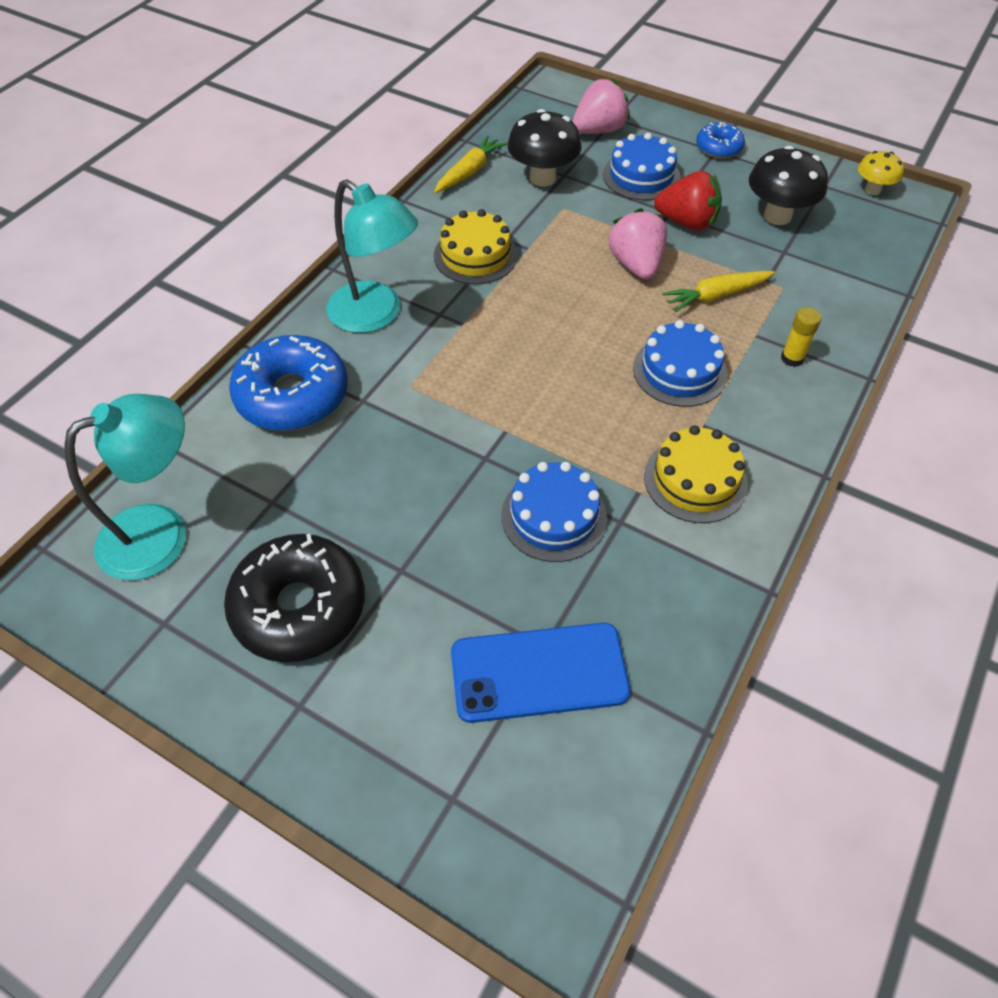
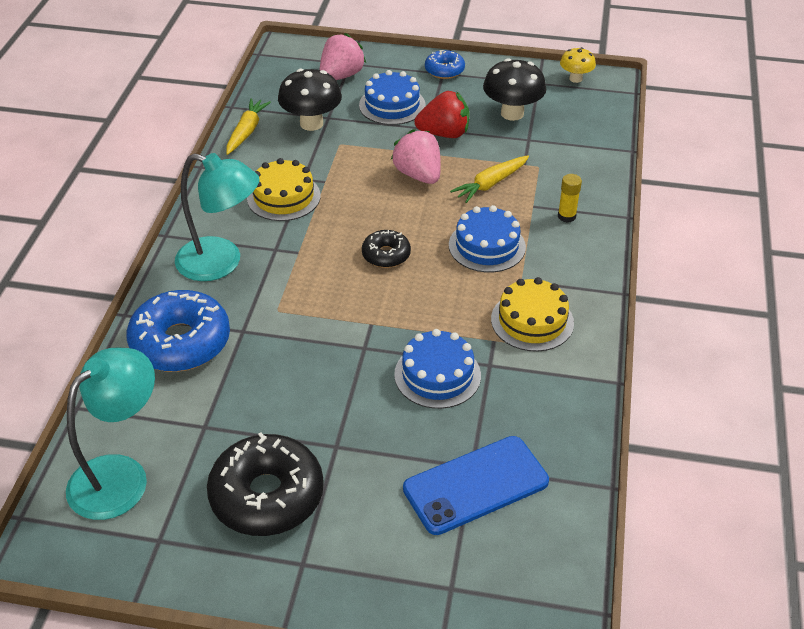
camera: 20 degrees left, 10 degrees down
none -> black donut [362,230,411,268]

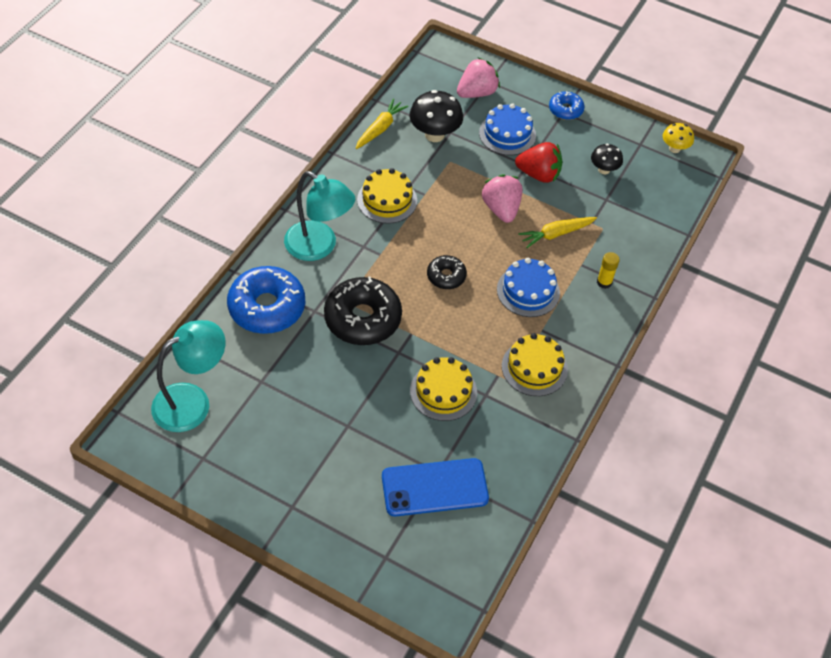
camera: 15 degrees right, 10 degrees up
black donut [207,432,324,536] -> black donut moved to [324,277,402,345]
blue cake [394,329,481,409] -> yellow cake [410,357,477,421]
black mushroom [483,58,546,121] -> black mushroom [591,144,623,174], size x0.59

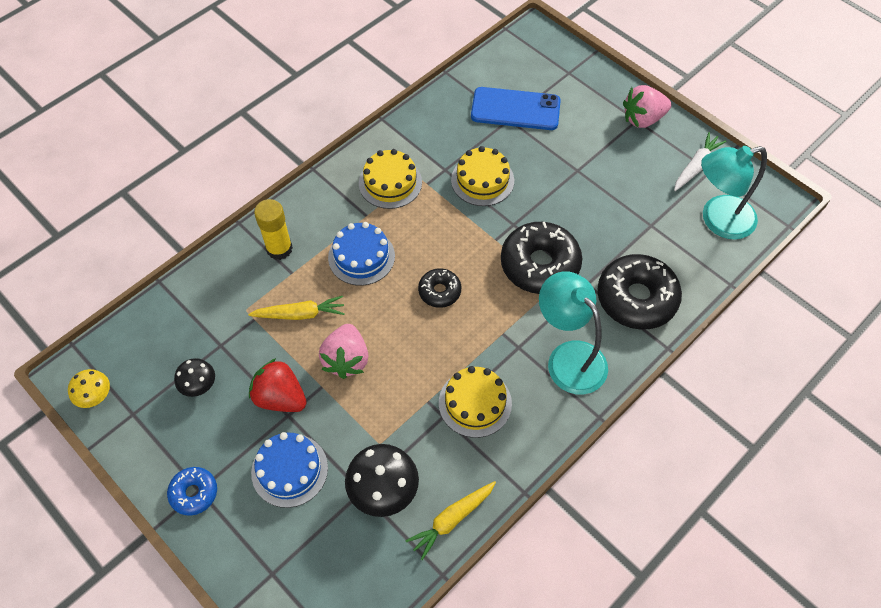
camera: 160 degrees left, 5 degrees up
blue donut [227,266,305,334] -> black donut [597,254,682,330]
pink strawberry [457,58,500,98] -> pink strawberry moved to [623,85,672,128]
yellow glue stick [597,252,620,289] -> yellow glue stick [254,199,293,260], size x1.59
none -> white carrot [674,132,726,191]

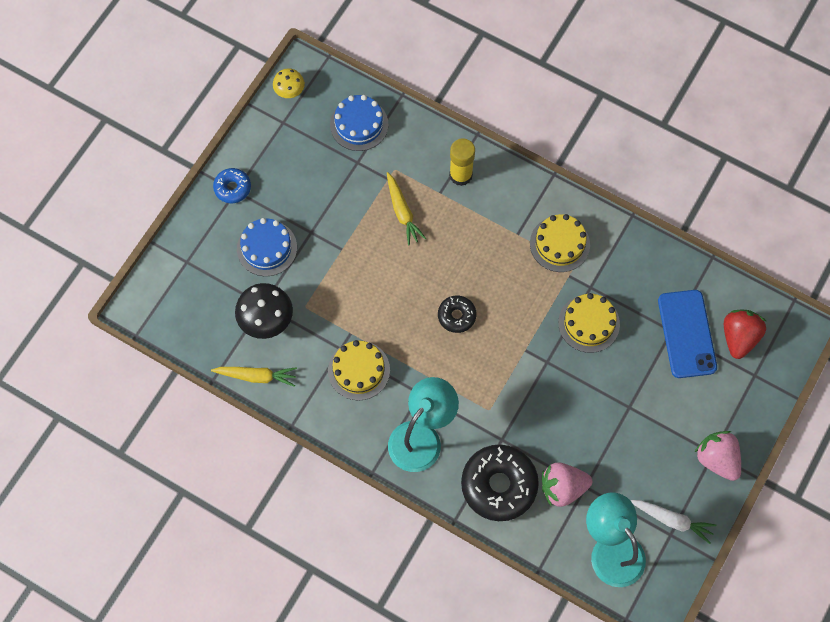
camera: 75 degrees right, 10 degrees up
black mushroom [174,358,215,397] -> none
red strawberry [249,358,307,412] -> red strawberry moved to [724,310,766,359]
pink strawberry [319,324,369,379] -> pink strawberry moved to [542,462,592,507]
blue cake [328,222,395,286] -> blue cake moved to [330,95,388,151]
yellow carrot [406,481,496,560] -> yellow carrot turned 150 degrees clockwise [211,367,297,387]
black donut [501,222,582,294] -> none

